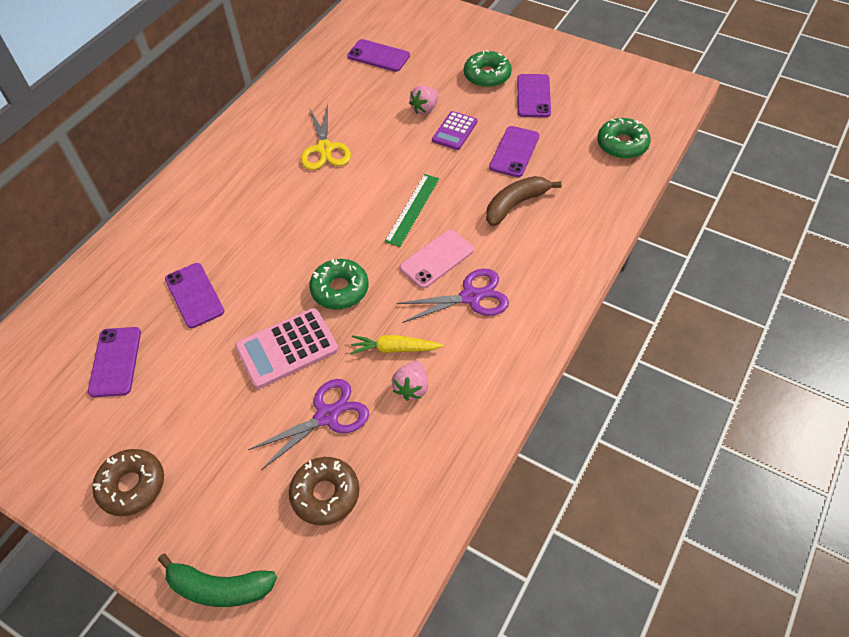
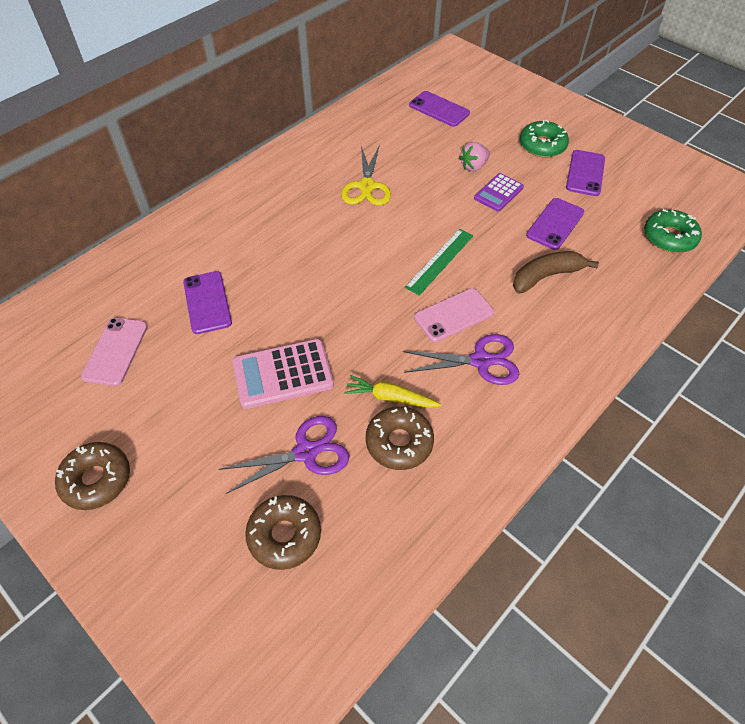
camera: 10 degrees right, 0 degrees up
purple phone [88,327,141,397] -> pink phone [81,317,148,386]
green banana [158,554,277,607] -> none
green donut [309,259,369,309] -> none
pink strawberry [392,361,428,401] -> brown donut [366,406,434,470]

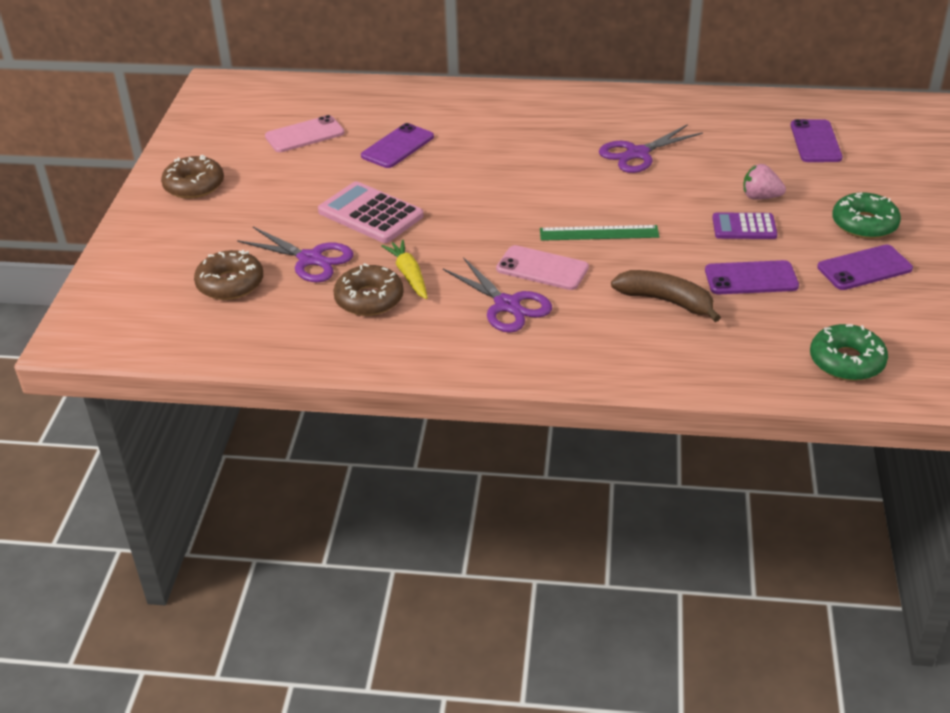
camera: 55 degrees right, 15 degrees down
yellow scissors [341,145,391,206] -> purple scissors [599,124,703,173]

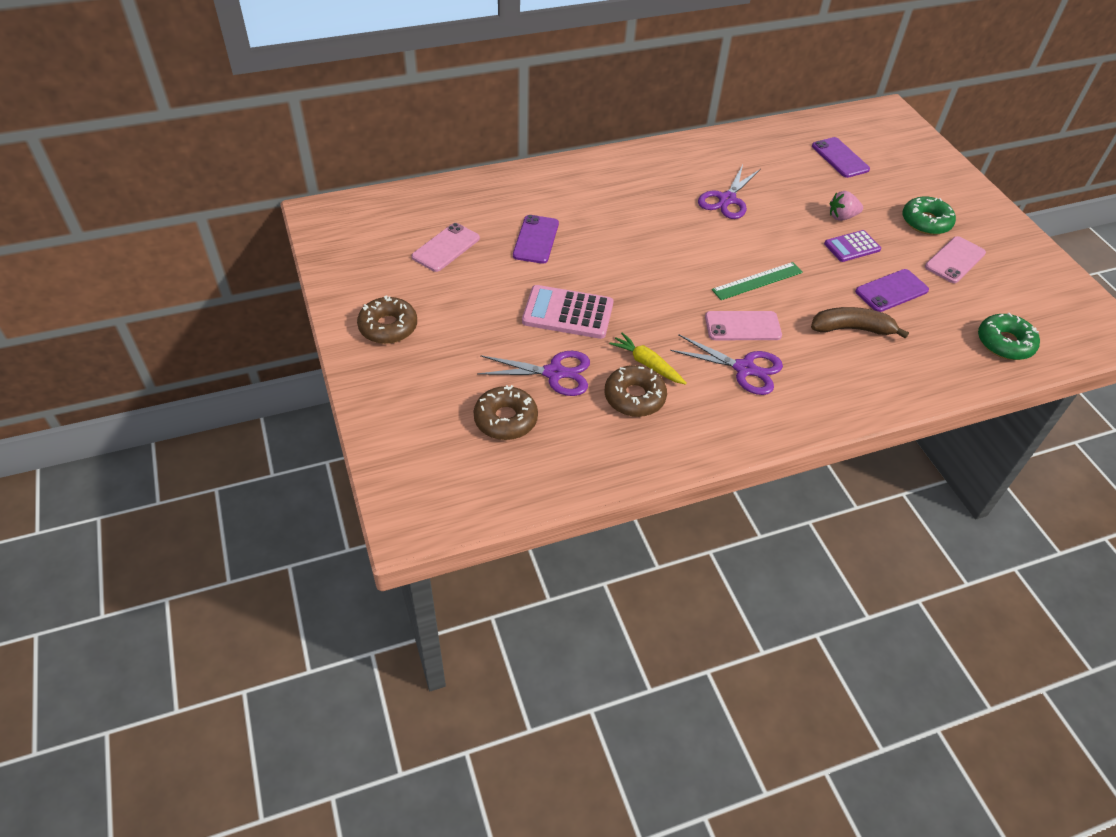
camera: 30 degrees left, 10 degrees up
purple phone [817,245,913,290] -> pink phone [925,236,986,283]

